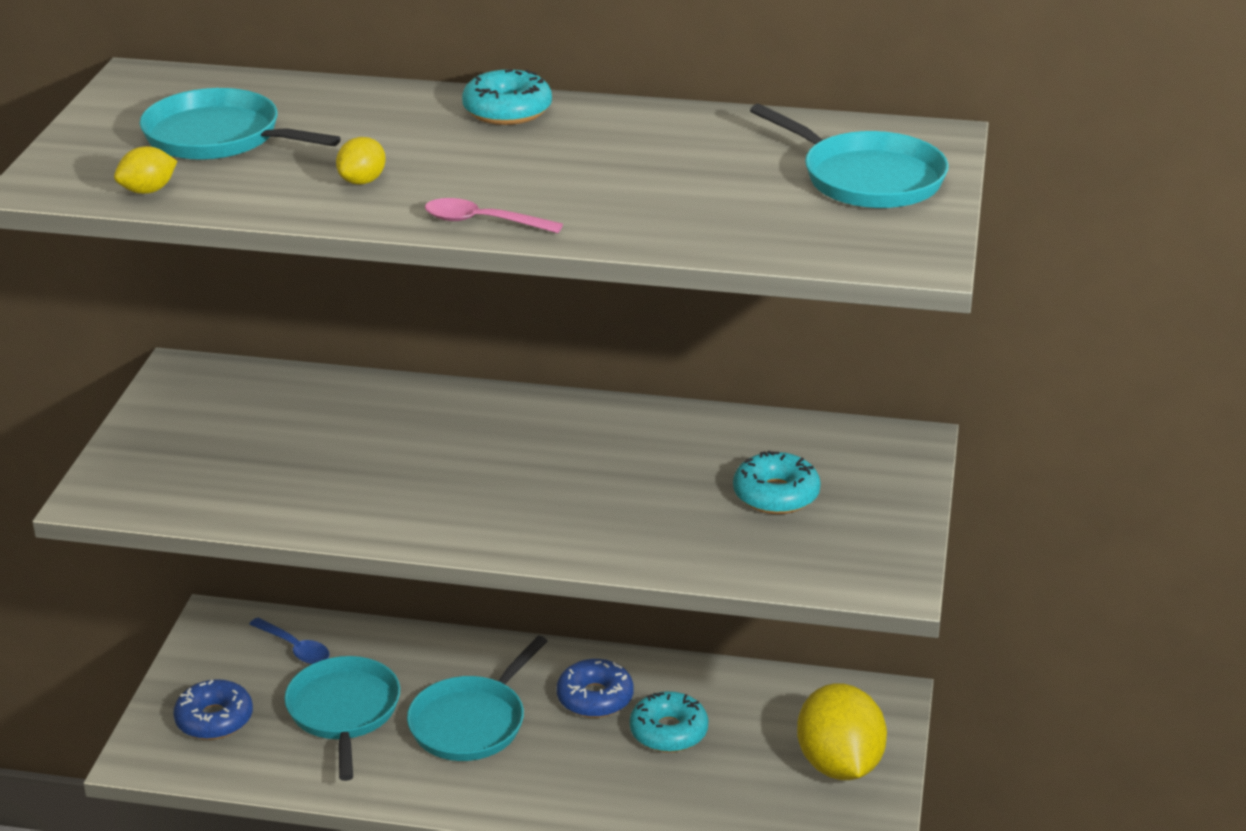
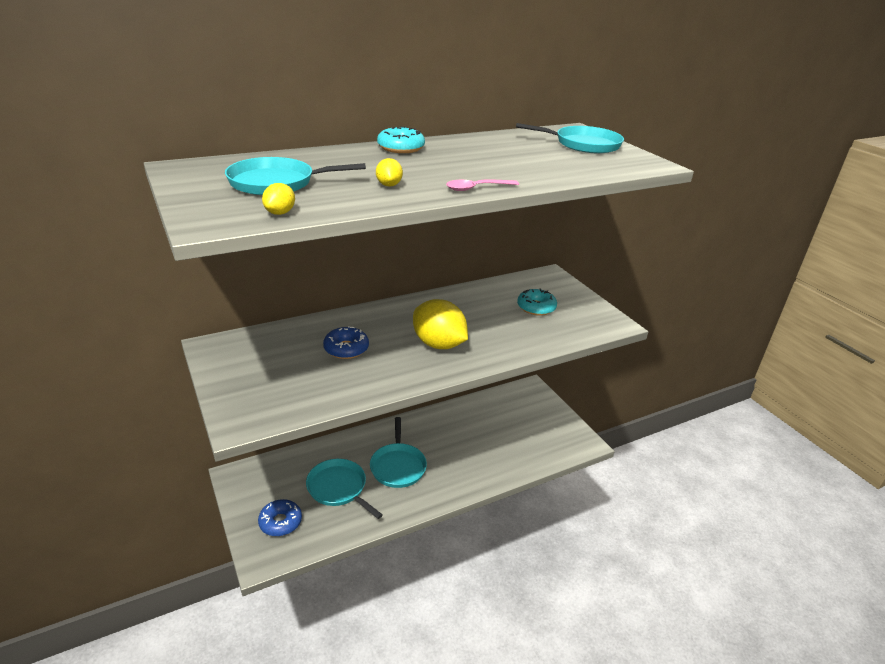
camera: 40 degrees left, 0 degrees up
blue spoon [249,618,330,664] -> none
blue donut [557,659,634,718] -> blue donut moved to [323,326,369,359]
turquoise donut [630,691,708,753] -> none
yellow lemon [797,683,887,780] -> yellow lemon moved to [413,299,468,349]

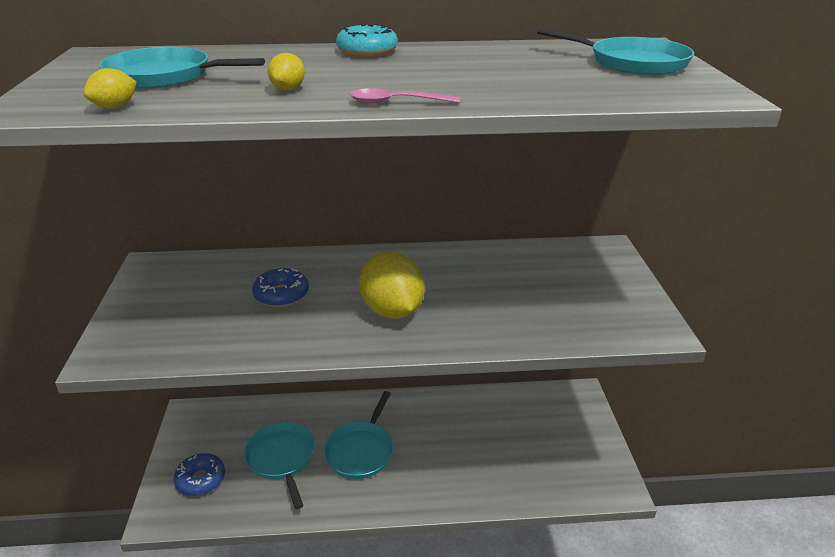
camera: 25 degrees right, 0 degrees up
turquoise donut [517,289,557,316] -> none

